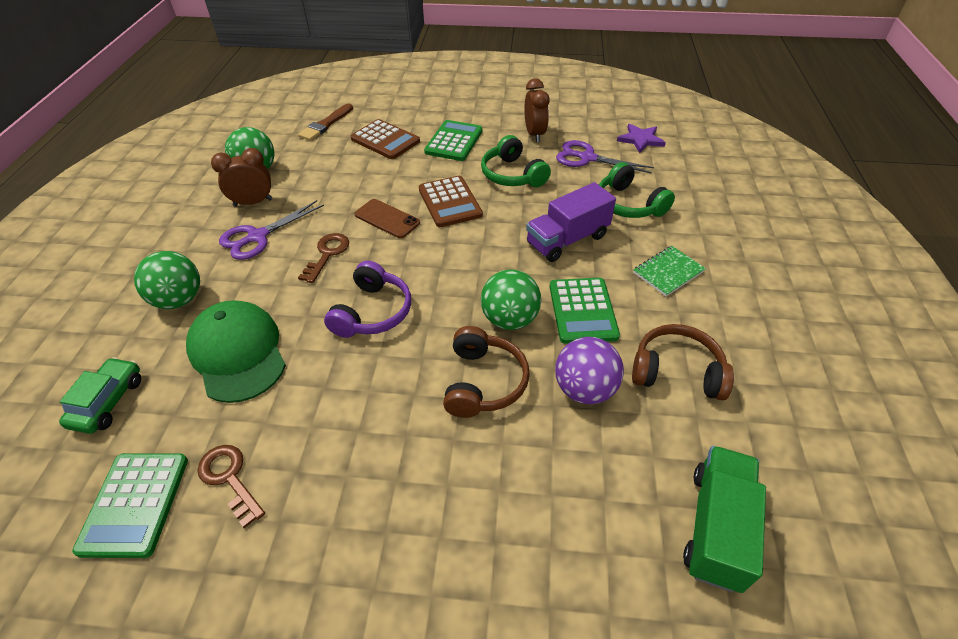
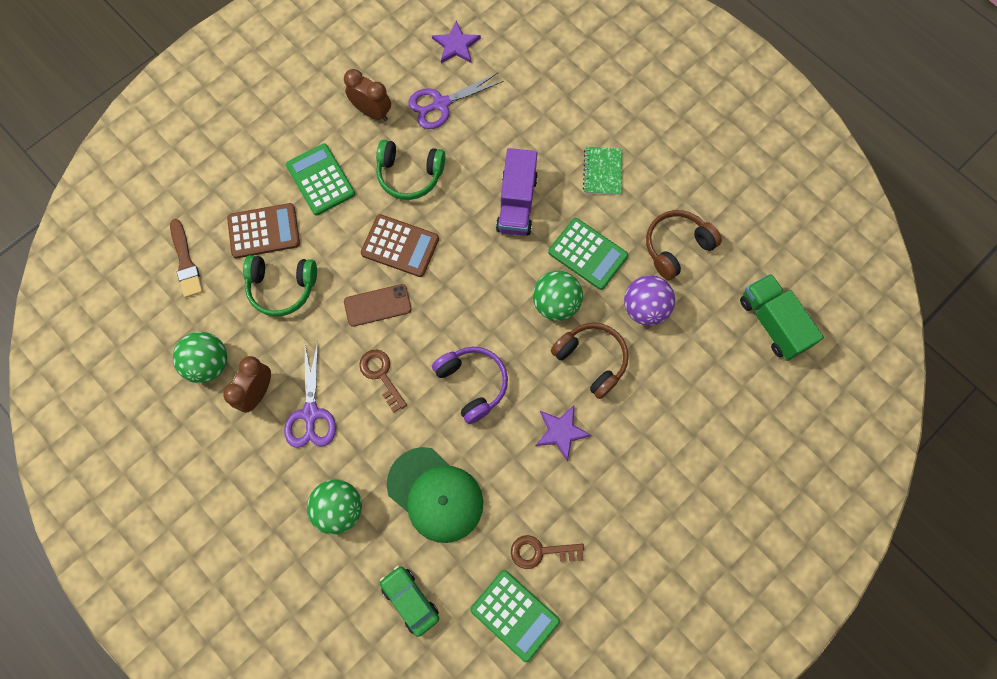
camera: 50 degrees left, 25 degrees up
green cap [186,300,286,403] -> green cap turned 150 degrees counterclockwise [387,447,483,543]
green headphones [599,162,675,218] -> green headphones moved to [243,255,317,317]
none -> purple star [536,405,592,461]

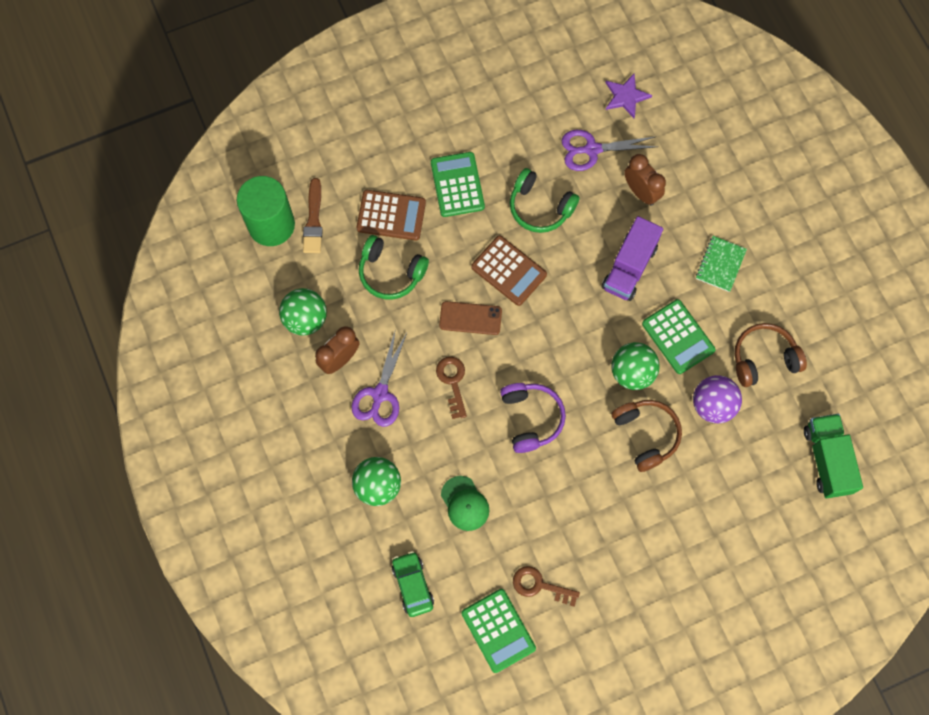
camera: 20 degrees right, 0 degrees up
brown clock [344,69,391,121] -> brown clock moved to [624,154,666,206]
green cap [387,447,483,543] -> green cap [441,476,489,531], size x0.59
purple star [536,405,592,461] -> none
none -> green cylinder [237,176,295,246]

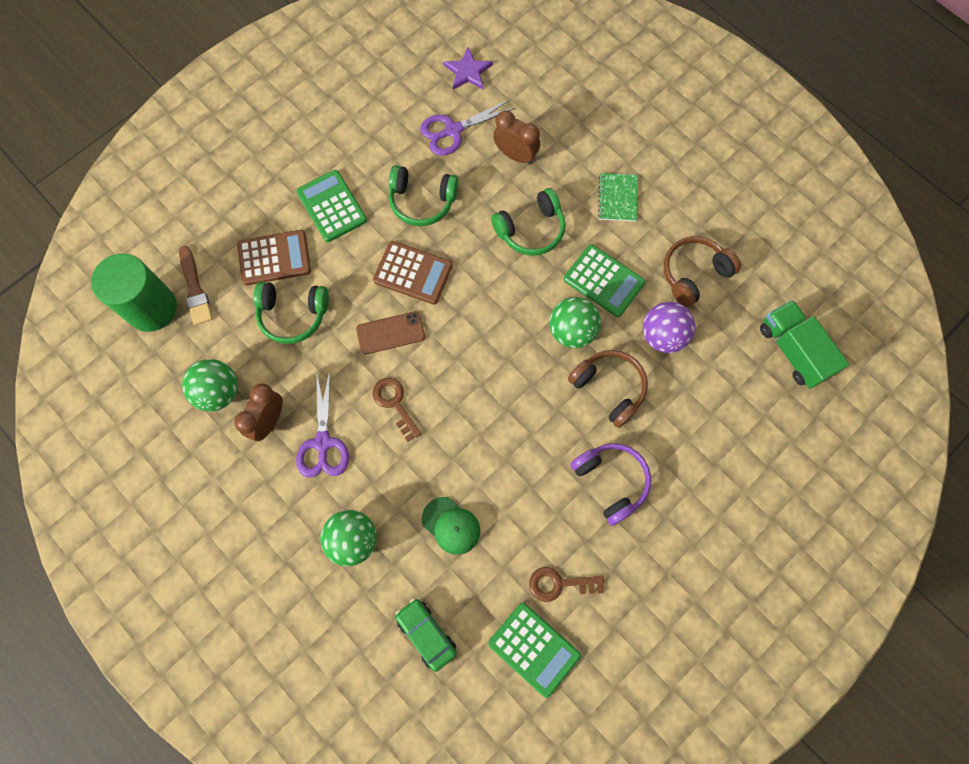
camera: 20 degrees left, 0 degrees up
purple headphones [500,383,566,453] -> purple headphones moved to [570,443,651,526]
purple truck [602,216,663,301] -> green headphones [491,188,566,256]

